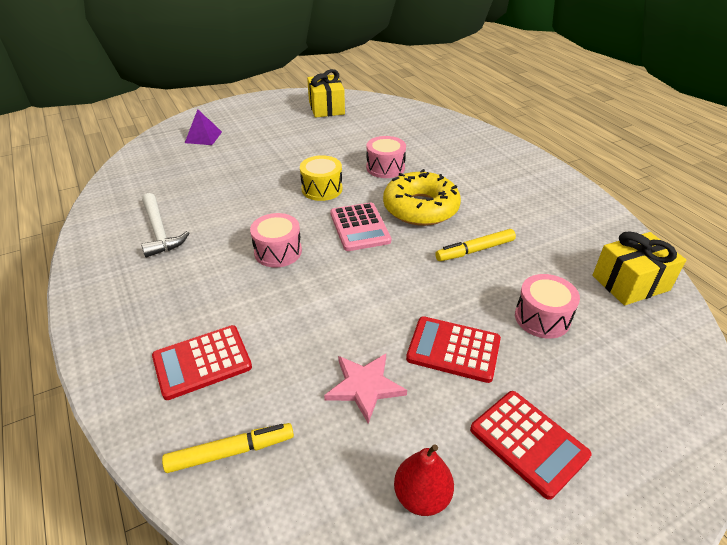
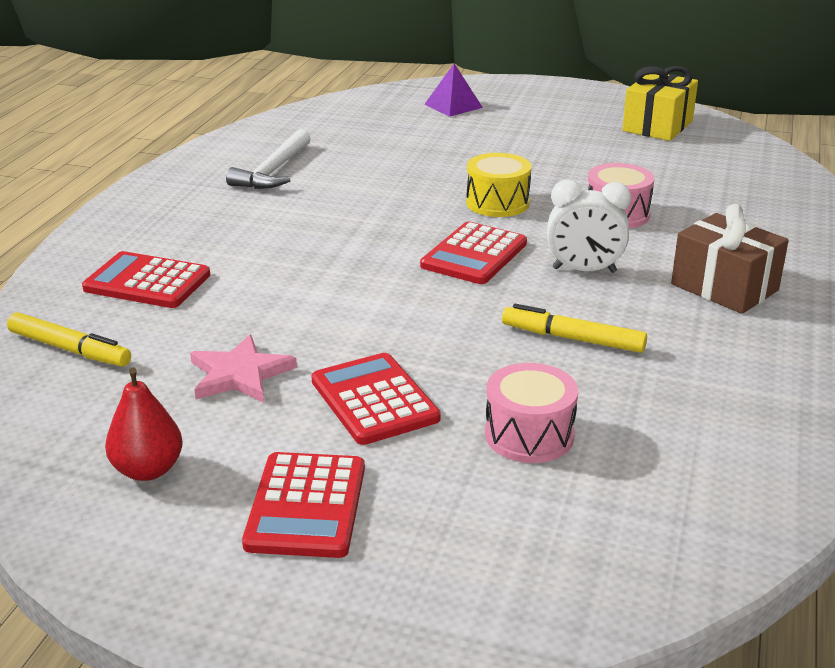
camera: 45 degrees right, 10 degrees down
pink drum [250,213,302,267] -> none
pink calculator [330,203,391,251] -> red calculator [420,222,527,284]
yellow donut [383,169,461,226] -> white clock [547,180,631,273]
yellow gift [592,231,686,305] -> none
none -> brown gift [671,204,789,314]

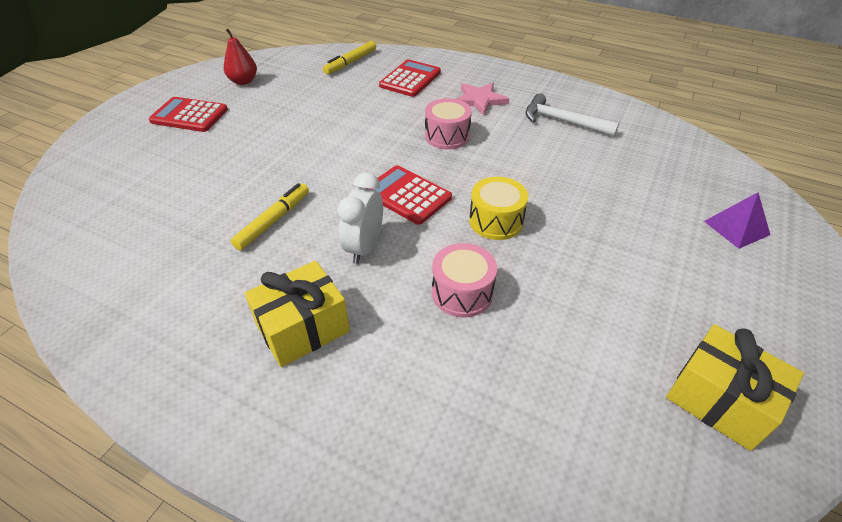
camera: 100 degrees right, 15 degrees up
pink star [190,335,297,403] -> pink star moved to [456,83,509,115]
red calculator [311,353,441,445] -> none
pink drum [485,363,578,463] -> pink drum moved to [425,98,472,150]
brown gift [671,204,789,314] -> yellow gift [245,261,350,367]

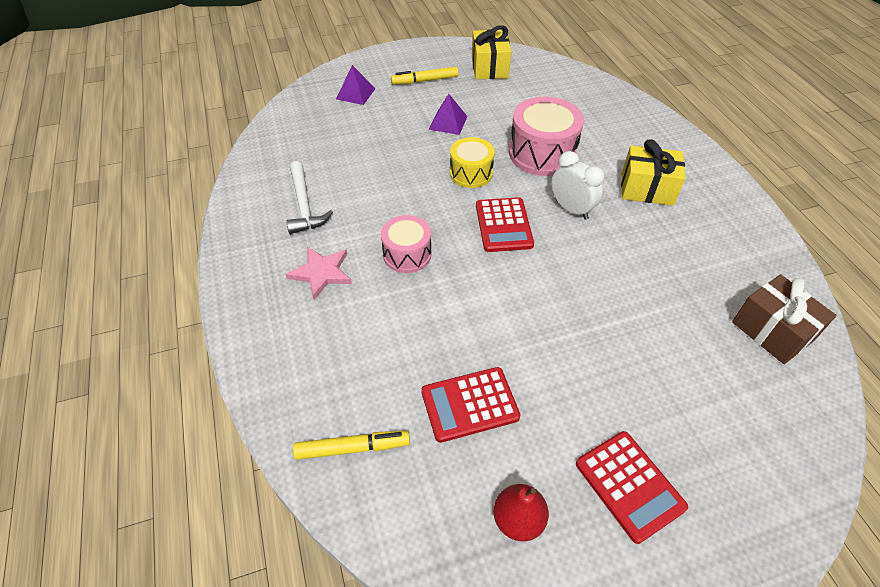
camera: 135 degrees left, 5 degrees up
yellow marker [231,183,309,250] -> yellow marker moved to [391,67,459,85]
white clock [338,172,383,264] -> white clock turned 105 degrees counterclockwise [551,151,605,220]
red calculator [379,59,441,97] -> red calculator moved to [421,367,521,443]
pink drum [432,243,497,318] -> pink drum [509,97,584,176], size x1.61
none -> purple pyramid [429,94,468,135]
none -> brown gift [732,274,837,364]

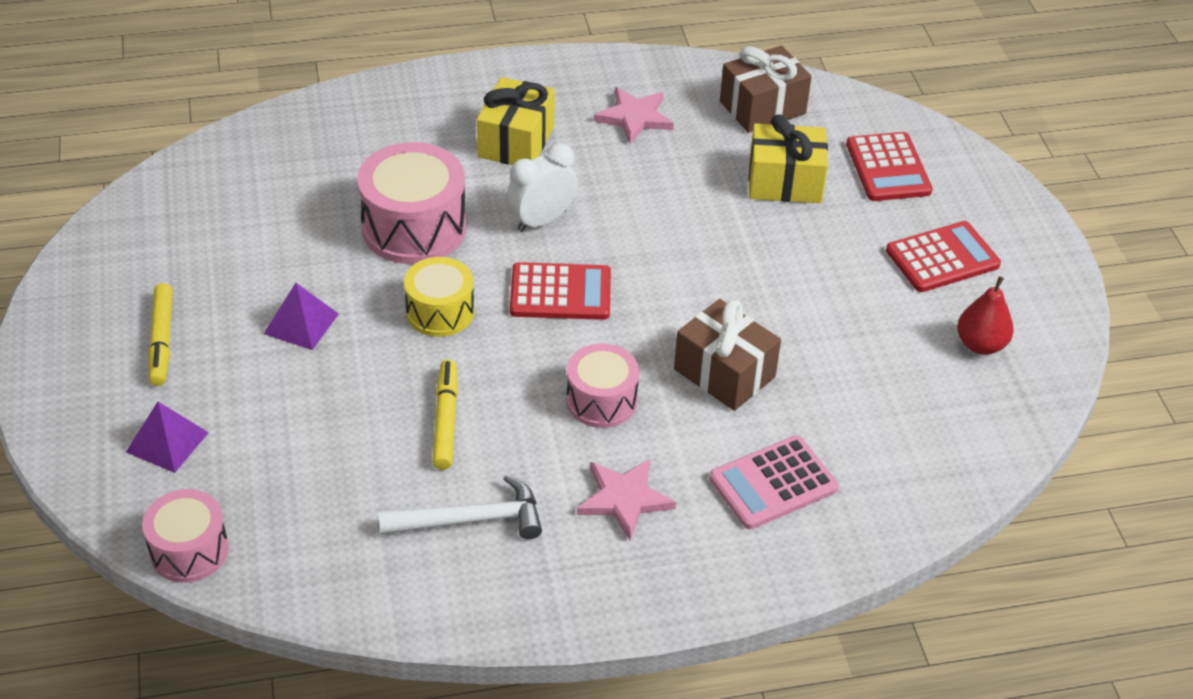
camera: 85 degrees left, 5 degrees down
yellow marker [293,431,410,460] -> yellow marker moved to [432,359,458,470]
red calculator [421,367,521,443] -> red calculator moved to [846,132,933,201]
yellow gift [472,25,511,79] -> yellow gift moved to [748,114,828,203]
none -> pink drum [142,489,229,582]
none -> pink star [594,87,674,144]
none -> brown gift [674,299,781,411]
none -> pink calculator [709,436,839,529]

